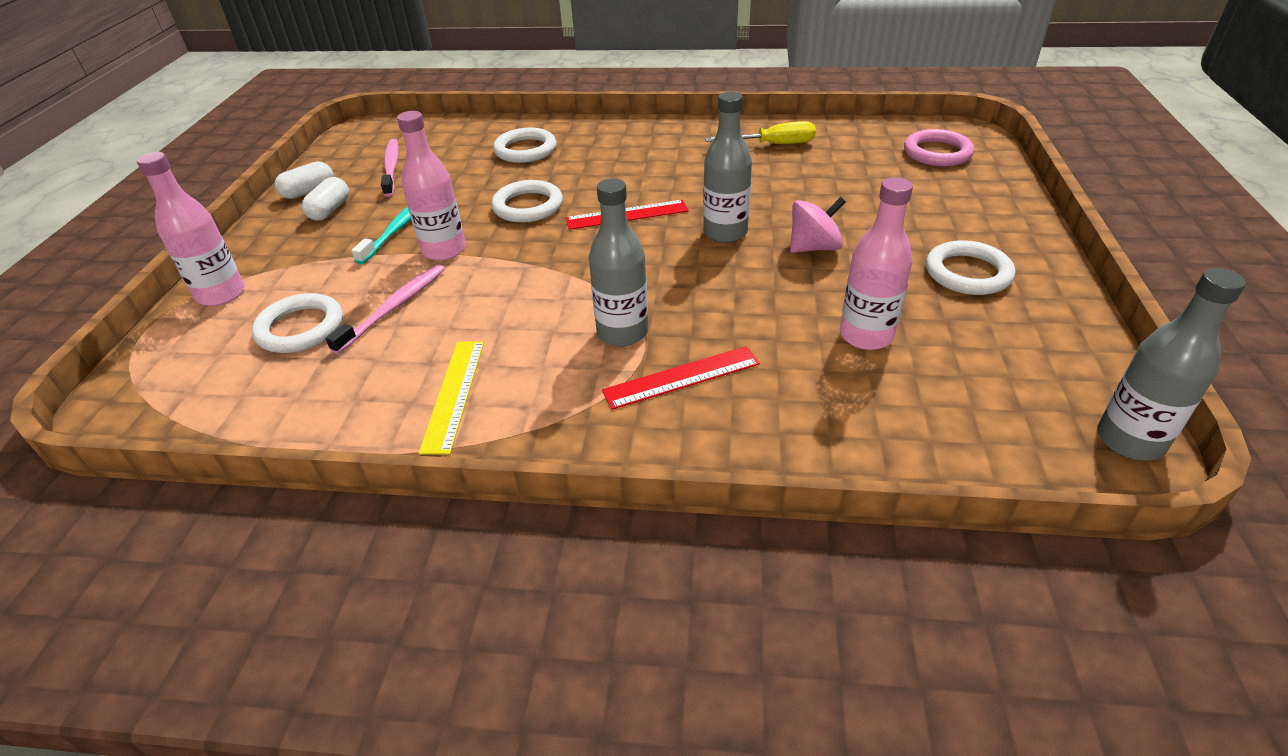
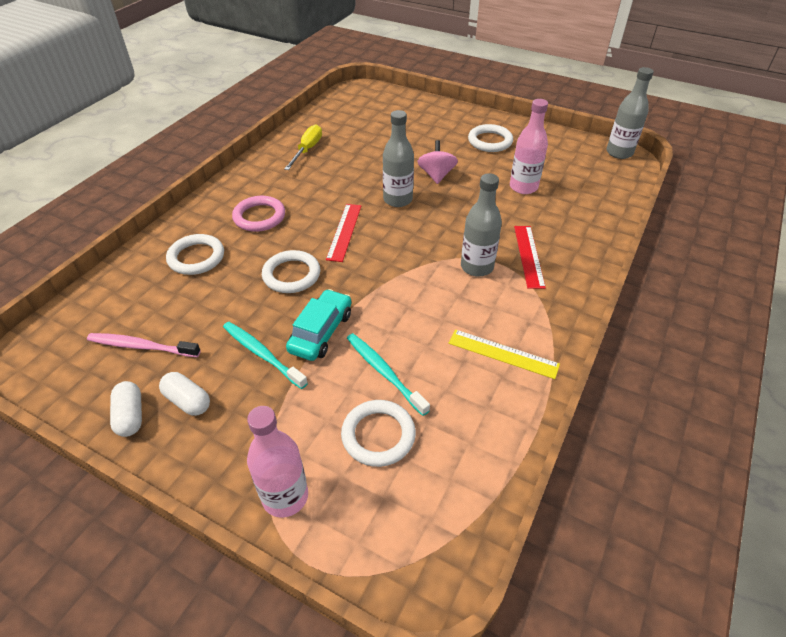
camera: 70 degrees left, 5 degrees up
pink toothbrush [326,264,445,354] -> turquoise toothbrush [347,333,430,416]
pink bottle [397,111,466,261] -> turquoise car [286,289,351,361]
pink ring [904,129,974,167] -> pink ring moved to [232,196,285,232]

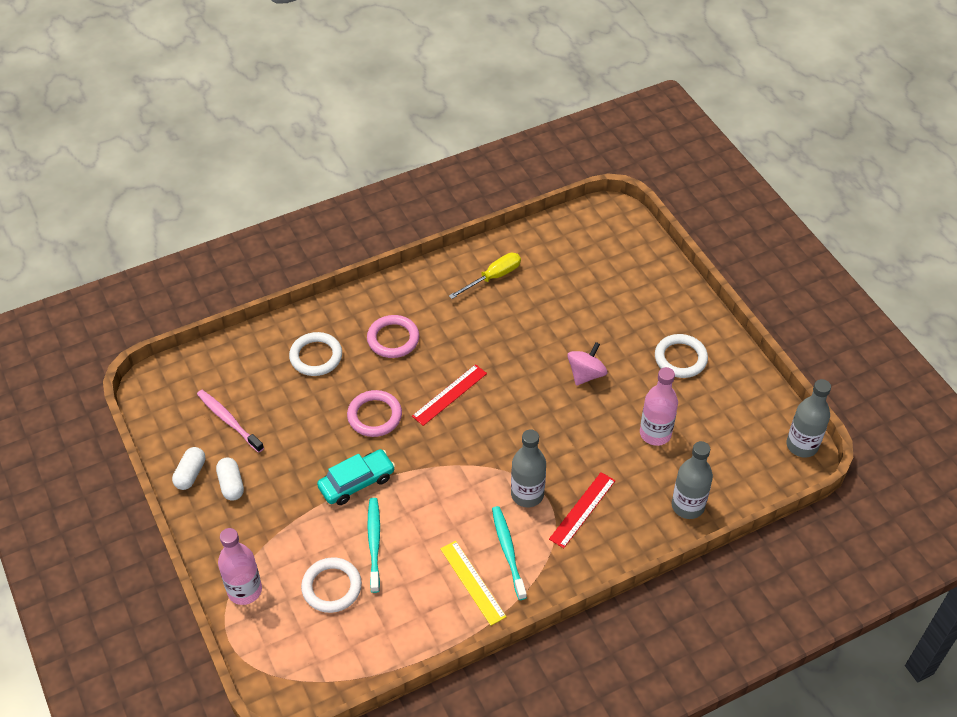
camera: 35 degrees right, 5 degrees up
turquoise toothbrush [223,322,308,389] -> turquoise toothbrush moved to [492,506,527,600]
white ring [262,250,320,293] -> pink ring [347,390,402,437]
grey bottle [383,110,414,207] -> grey bottle moved to [672,441,713,519]

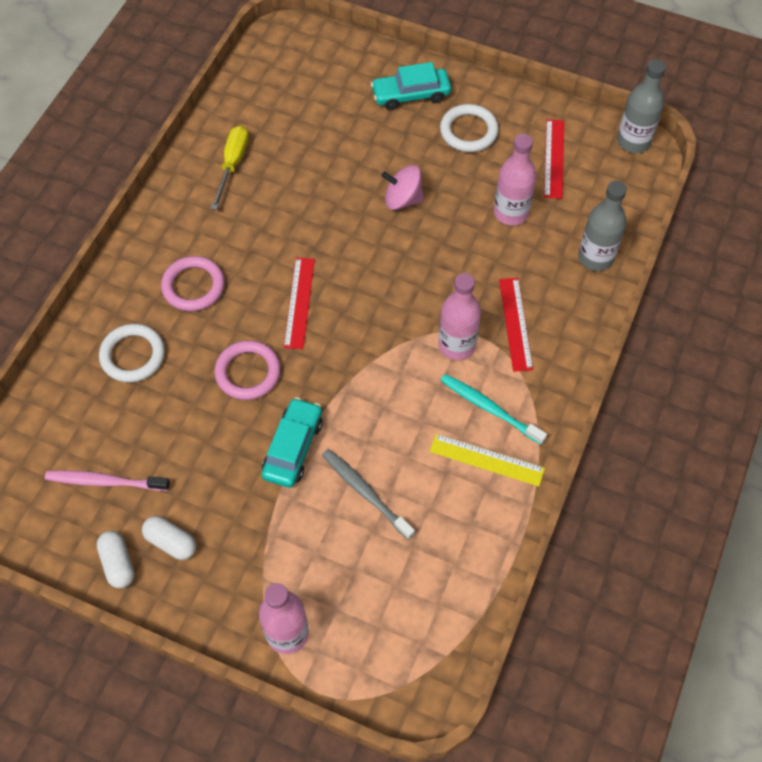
camera: 40 degrees left, 10 degrees up
white ring [301,557,362,613] -> none
turquoise toothbrush [367,498,380,593] -> grey toothbrush [322,449,415,540]
grey bottle [511,429,546,507] -> pink bottle [438,273,481,360]
pink spinning top [567,342,607,386] -> pink spinning top turned 75 degrees counterclockwise [381,165,424,210]
none -> turquoise car [371,62,451,110]
none -> red ruler [544,119,564,199]

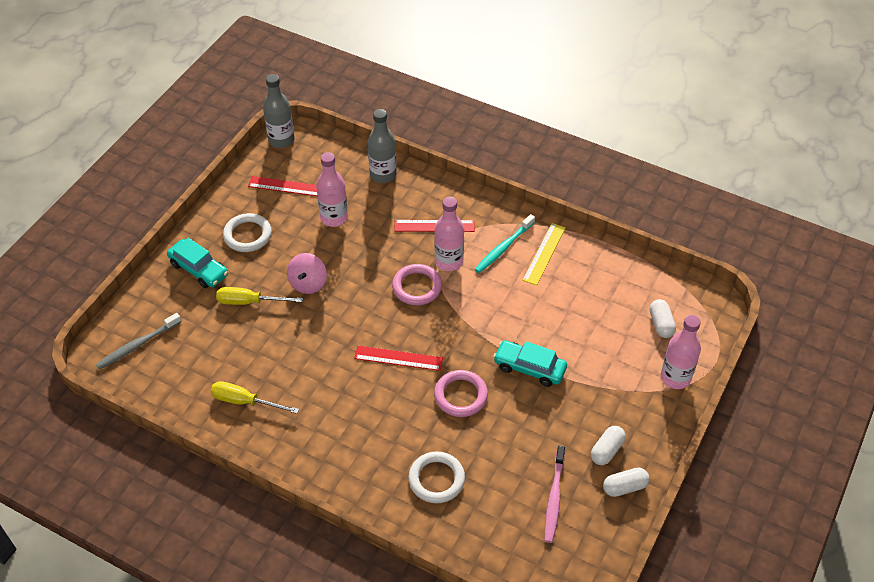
camera: 85 degrees left, 10 degrees down
pink ring [161,256,225,311] -> pink ring moved to [392,264,442,305]
grey toothbrush [322,449,415,540] -> grey toothbrush moved to [96,313,181,370]
turquoise car [371,62,451,110] -> turquoise car turned 45 degrees counterclockwise [167,238,228,288]
none -> yellow screwdriver [216,287,303,305]
none -> white capsule [650,299,676,338]

